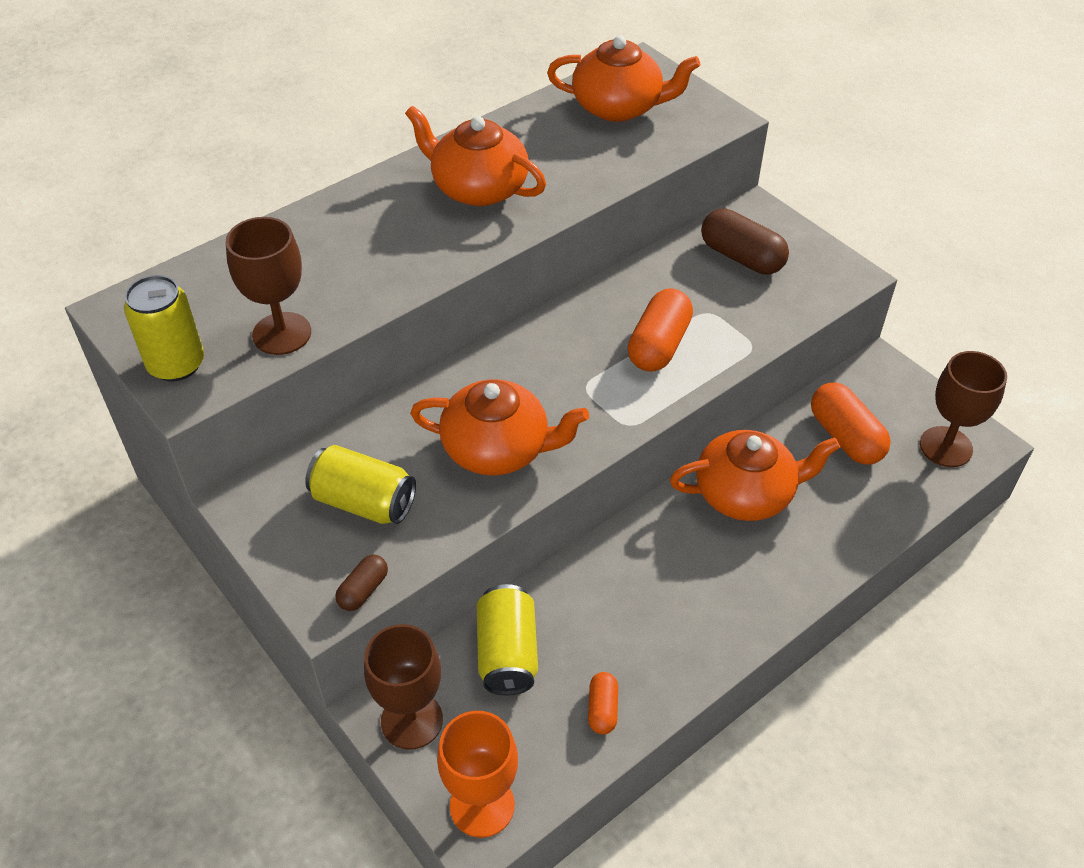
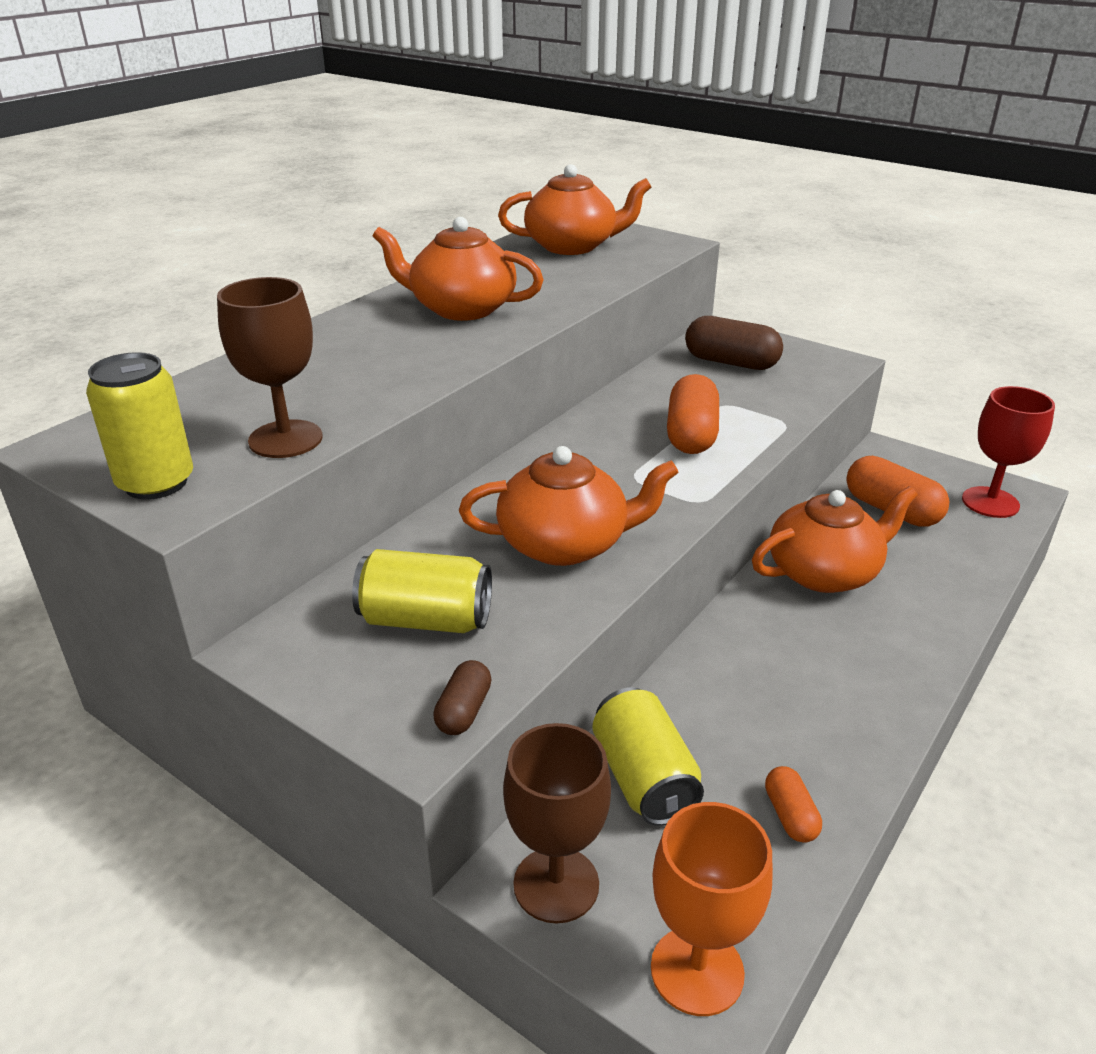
camera: 15 degrees left, 15 degrees down
brown goblet [920,351,1007,467] -> red goblet [962,386,1055,518]

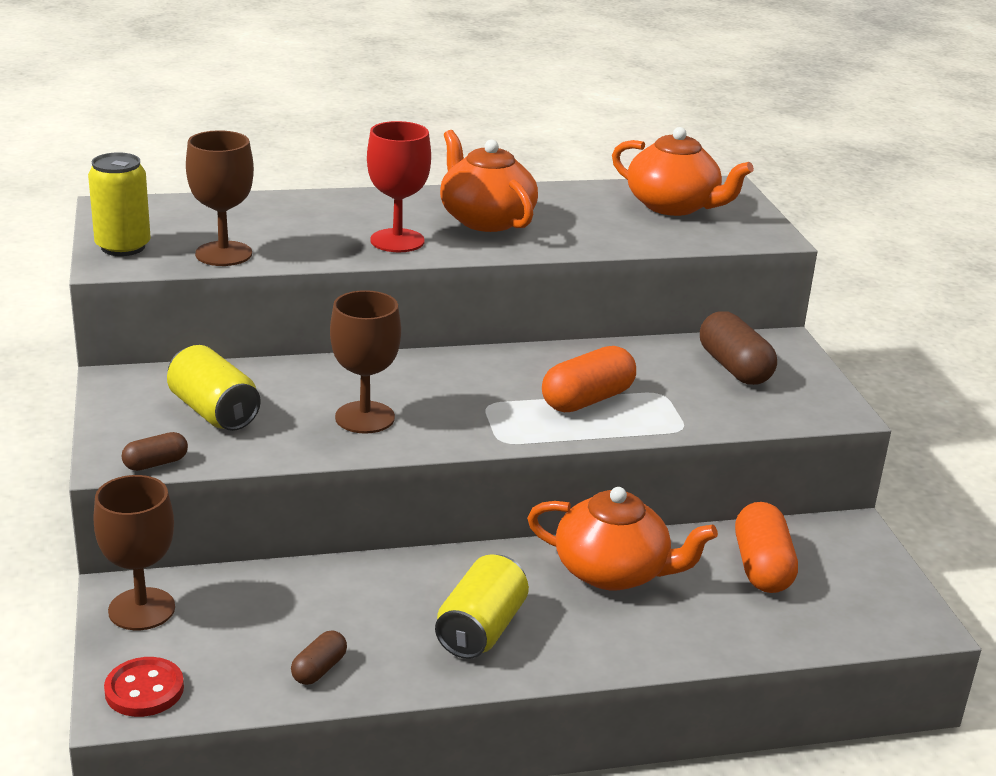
camera: 40 degrees right, 5 degrees down
orange teapot [459,446,679,566] -> brown goblet [330,290,401,434]
yellow can [593,687,704,826] -> yellow can moved to [435,554,529,659]
orange goblet [651,802,773,1016] -> red button [104,657,184,717]
orange capsule [765,766,822,843] -> brown capsule [291,631,347,685]
red goblet [962,386,1055,518] -> red goblet moved to [367,121,431,252]

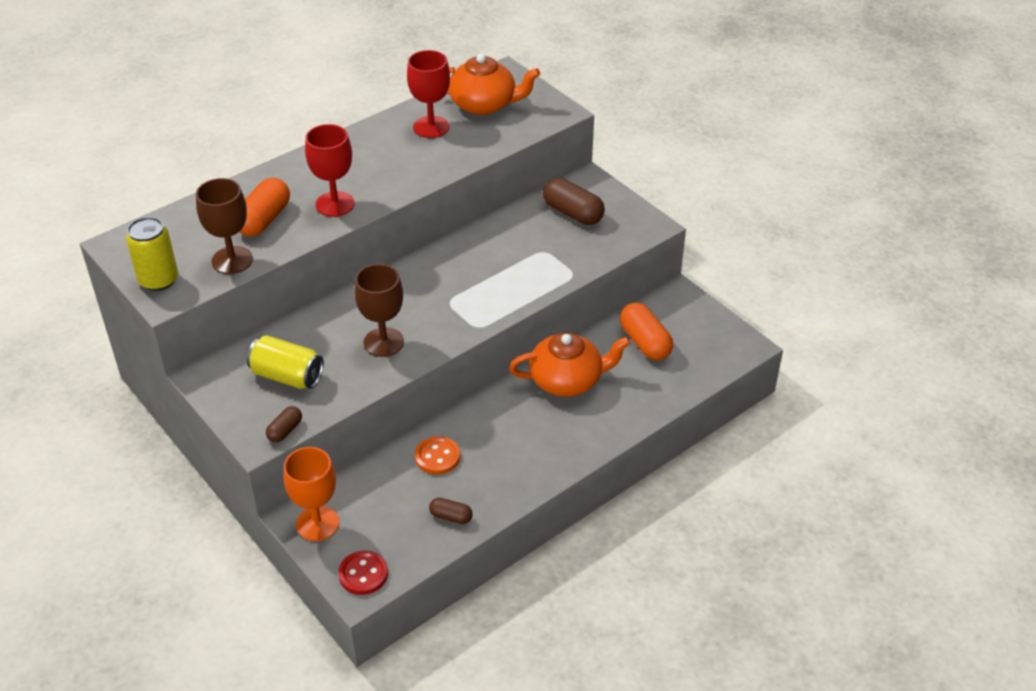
camera: 25 degrees left, 15 degrees up
brown goblet [93,475,175,630] -> orange goblet [283,447,339,541]
brown capsule [291,631,347,685] -> brown capsule turned 75 degrees counterclockwise [429,498,473,524]
yellow can [435,554,529,659] -> none
orange teapot [440,130,538,232] -> none
orange capsule [542,346,636,412] -> orange capsule moved to [239,178,290,236]
none -> red goblet [407,50,450,138]
none -> orange button [415,436,460,475]

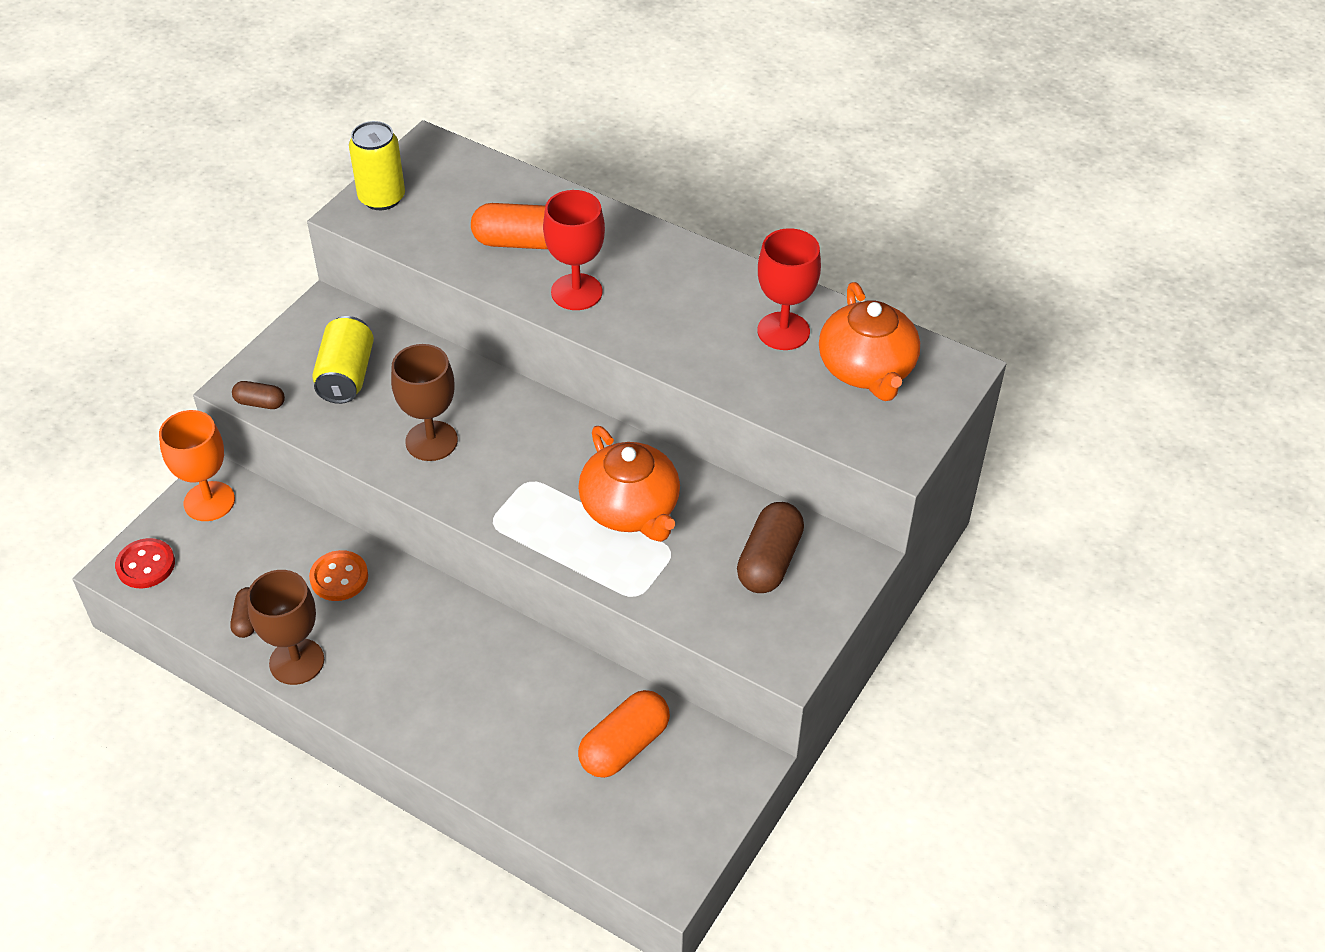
camera: 70 degrees right, 5 degrees up
brown goblet [196,178,253,274] -> brown goblet moved to [247,570,324,685]
orange teapot [509,333,630,397] -> orange teapot moved to [578,426,680,542]

